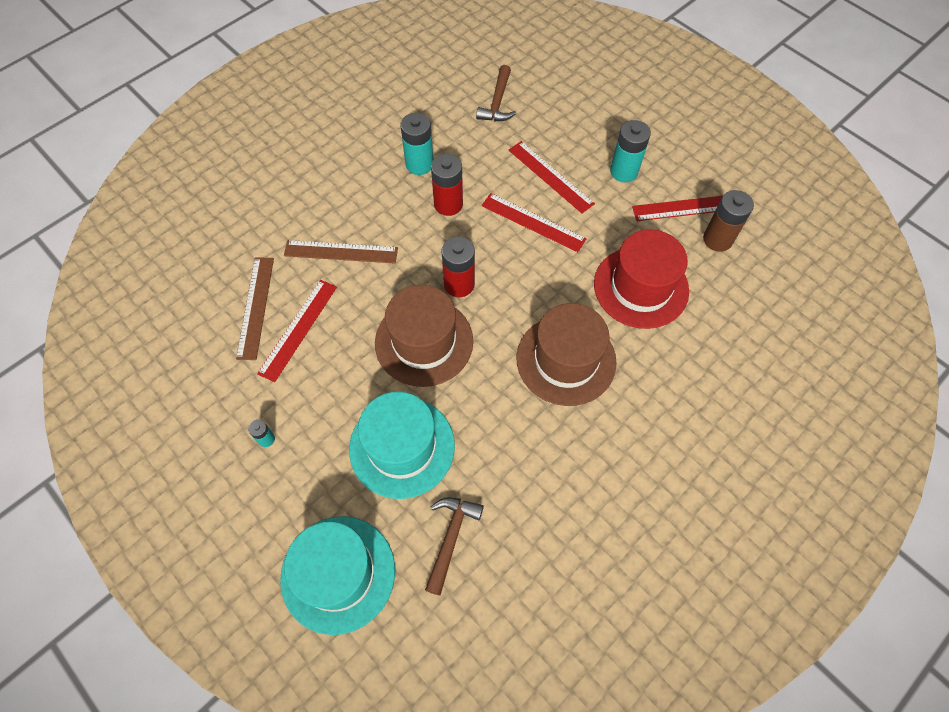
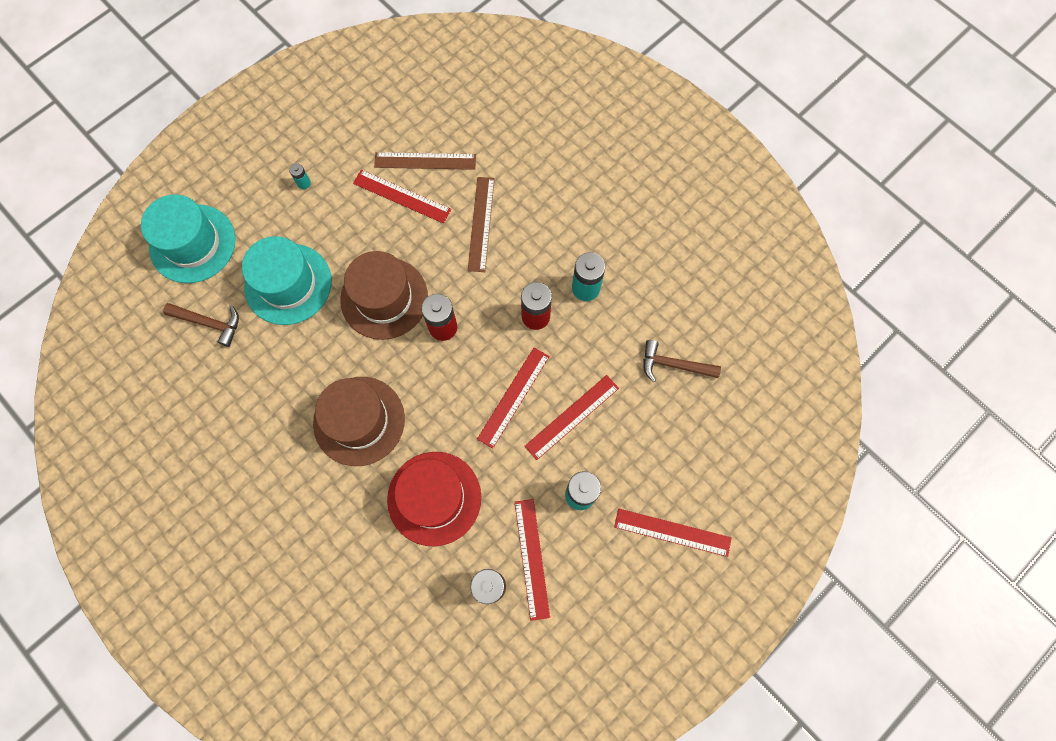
camera: 90 degrees right, 10 degrees up
none -> red ruler [614,508,731,557]

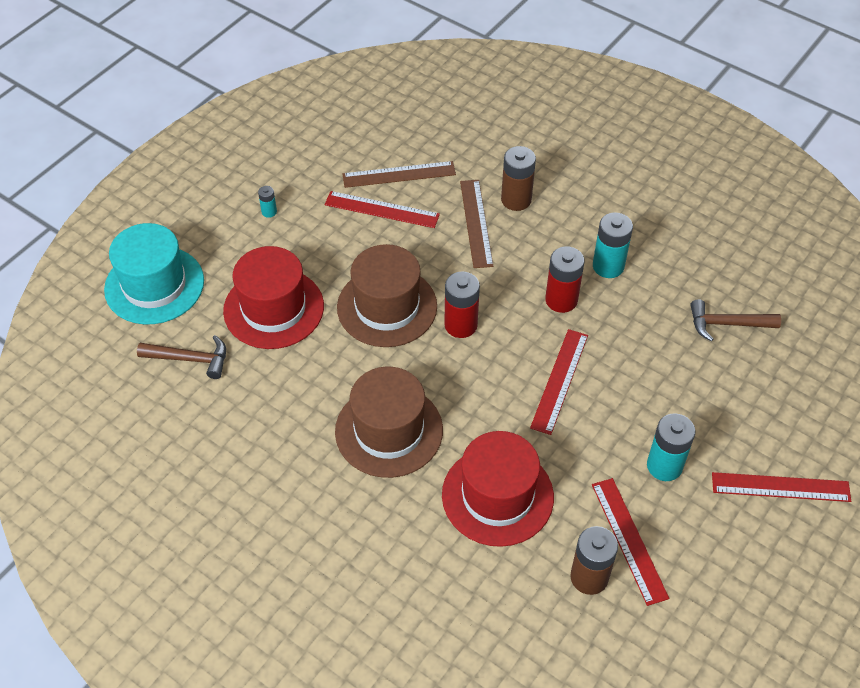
camera: 10 degrees left, 20 degrees down
turquoise hat [242,236,332,325] -> red hat [223,246,324,349]
red ruler [524,375,619,460] -> none
none -> brown battery [501,146,536,211]

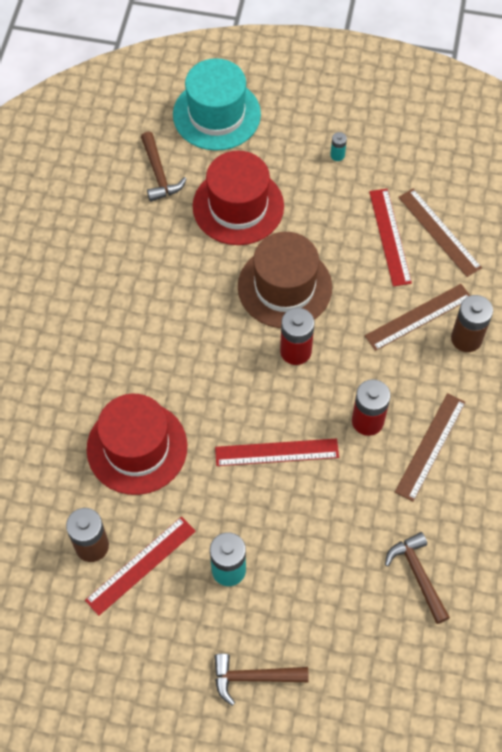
camera: 65 degrees right, 10 degrees up
brown hat [335,367,443,478] -> none
turquoise battery [593,212,633,278] -> brown ruler [395,393,466,502]
red ruler [712,472,851,502] -> brown hammer [214,653,309,706]

